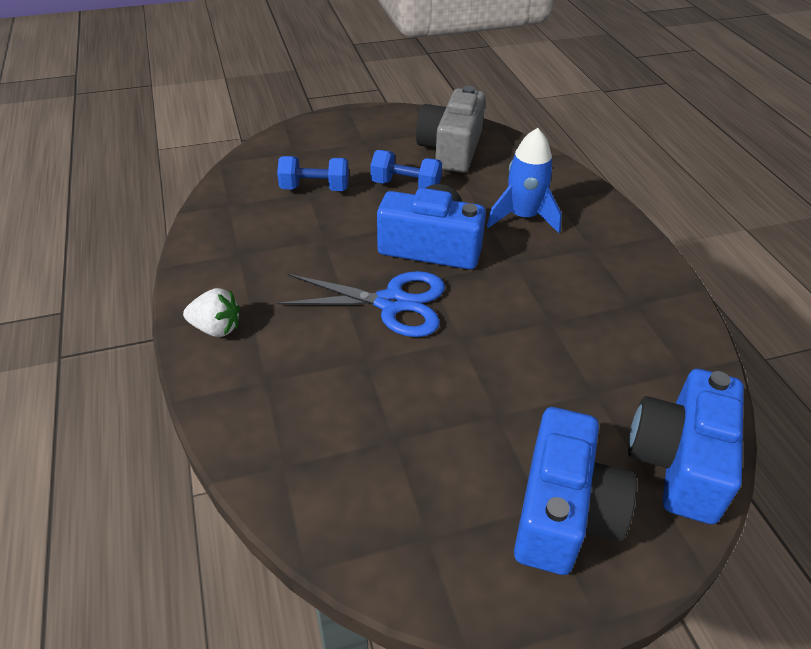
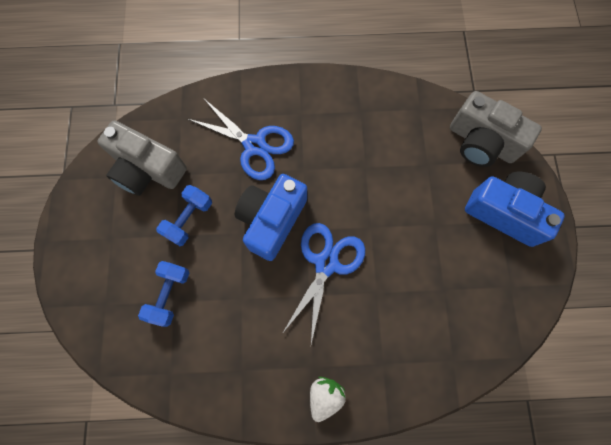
camera: 75 degrees left, 30 degrees up
blue rocket [487,128,562,233] -> blue scissors [188,98,294,180]
blue camera [628,369,744,524] -> grey camera [450,91,542,167]

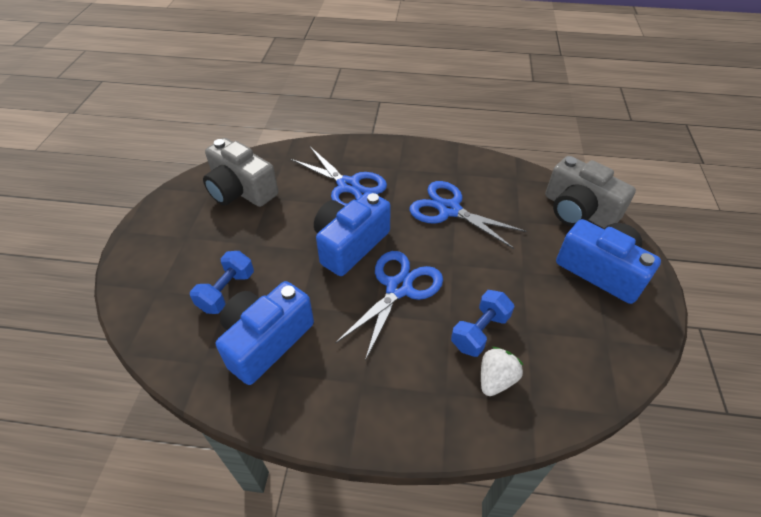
camera: 10 degrees right, 25 degrees down
blue dumbbell [156,185,212,246] -> blue dumbbell moved to [451,290,515,357]
white strawberry [310,377,346,422] -> white strawberry moved to [481,347,523,396]
none -> blue camera [216,281,314,385]
none -> blue scissors [409,181,527,249]

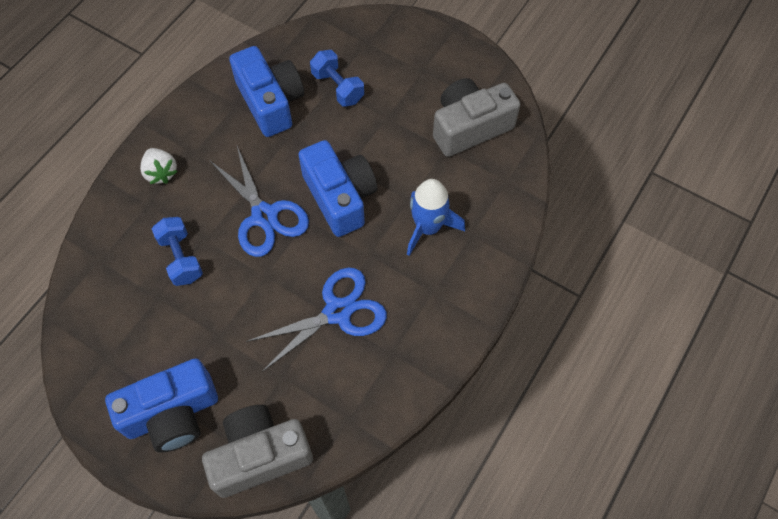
camera: 115 degrees right, 15 degrees up
blue scissors [290,147,387,206] -> blue rocket [407,179,465,256]
white strawberry [481,347,523,396] -> white strawberry moved to [140,148,178,184]

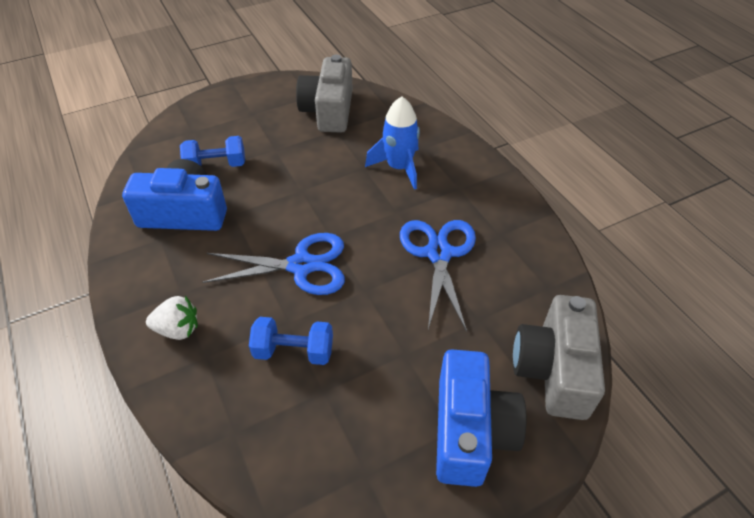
camera: 60 degrees left, 15 degrees down
blue camera [298,140,377,237] -> none

